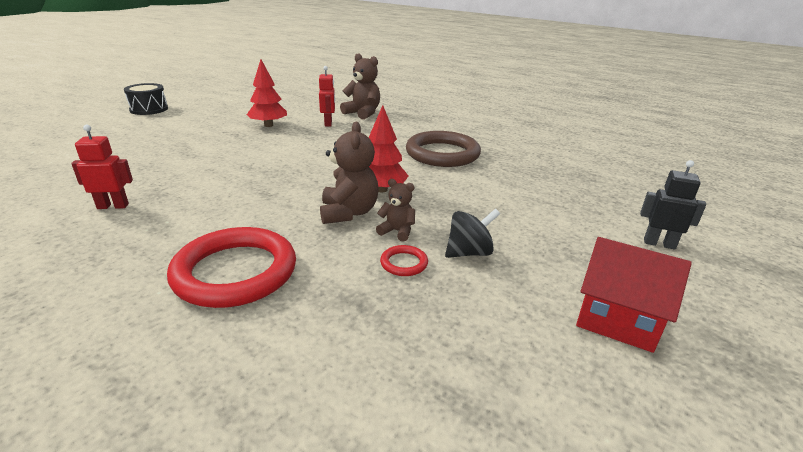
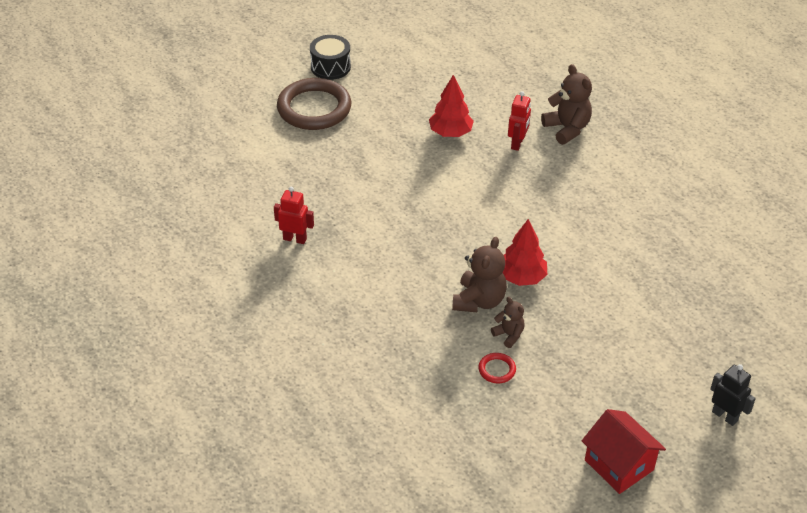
camera: 25 degrees right, 15 degrees up
red ring [167,227,296,308] -> none
brown ring [406,131,481,167] -> brown ring moved to [277,78,351,130]
black spinning top [445,209,500,258] -> none

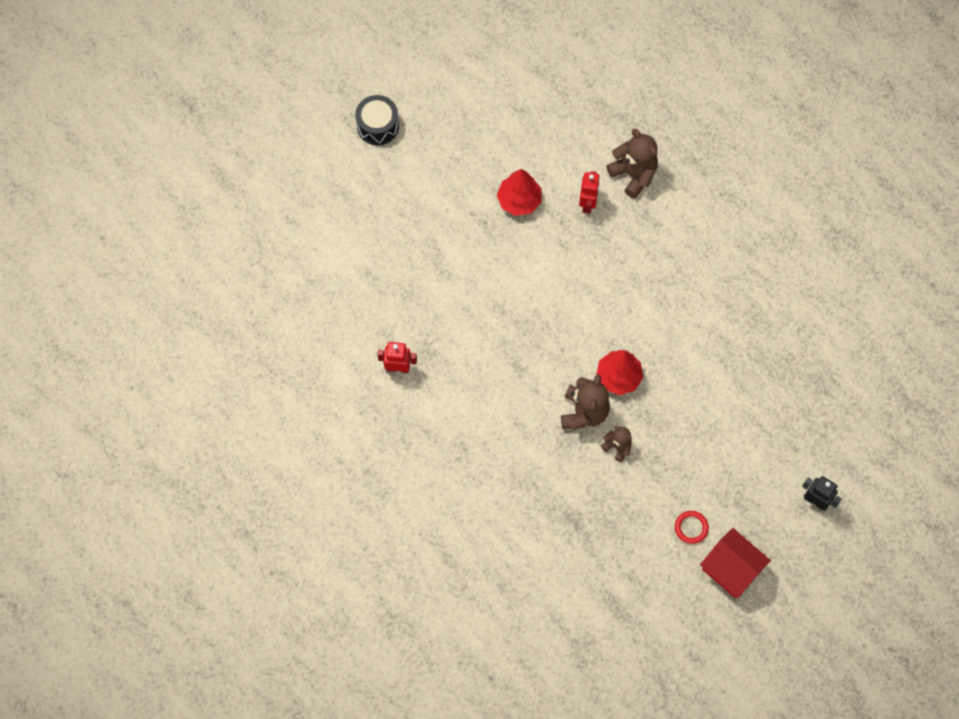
camera: 10 degrees left, 25 degrees up
brown ring [277,78,351,130] -> none
red ring [478,353,516,383] -> red ring moved to [675,511,709,544]

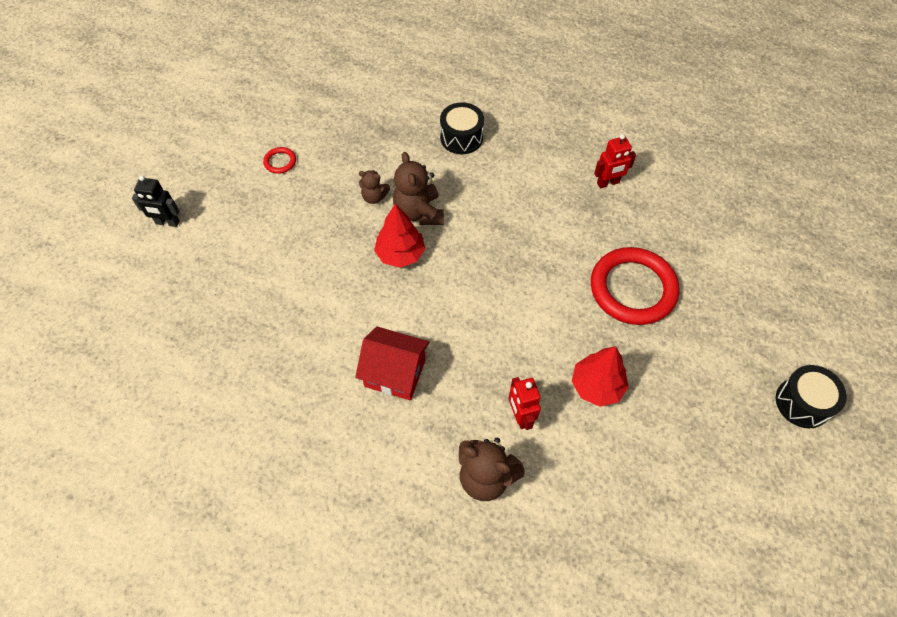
camera: 155 degrees right, 10 degrees down
red house [700,528,771,598] -> red house moved to [355,326,430,400]
none -> black drum [440,102,484,154]
none -> red ring [591,247,679,325]

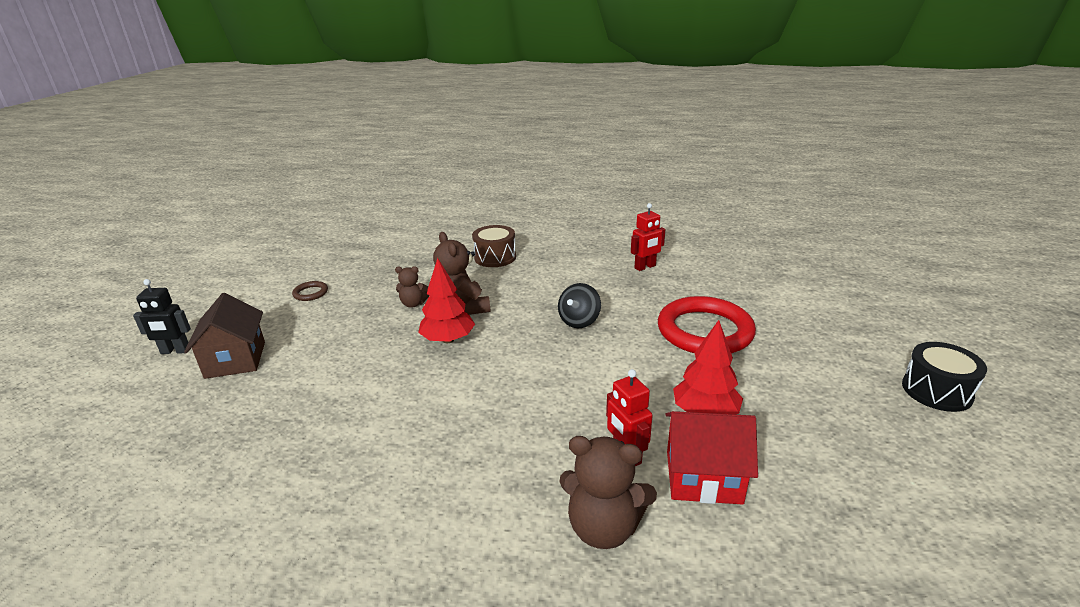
camera: 10 degrees left, 30 degrees down
red ring [263,147,296,174] -> brown ring [292,281,328,301]
red house [355,326,430,400] -> red house moved to [665,411,758,505]
black drum [440,102,484,154] -> brown drum [472,225,516,267]
none -> brown house [184,293,265,379]
none -> black spinning top [558,283,601,328]

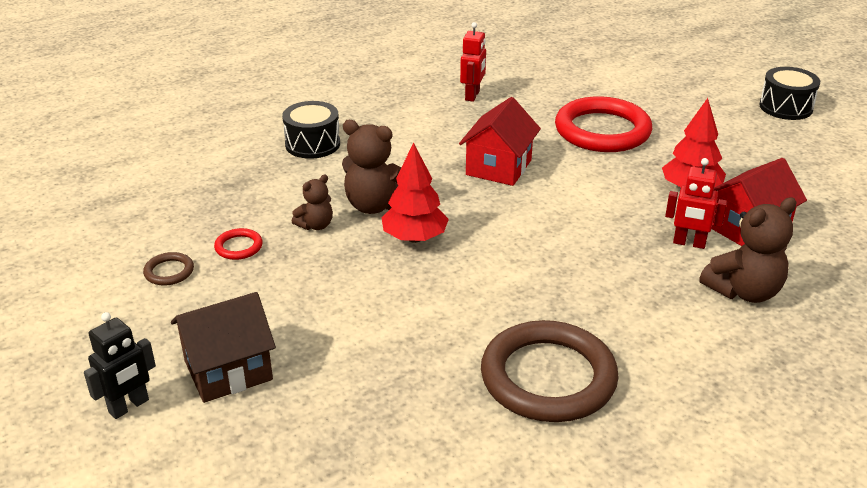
camera: 45 degrees left, 5 degrees up
brown house [184,293,265,379] -> brown house turned 60 degrees counterclockwise [171,292,276,403]
brown drum [472,225,516,267] -> black drum [282,101,340,159]
black spinning top [558,283,601,328] -> red house [459,97,541,186]
none -> red ring [214,228,263,260]
none -> brown ring [481,320,619,422]

